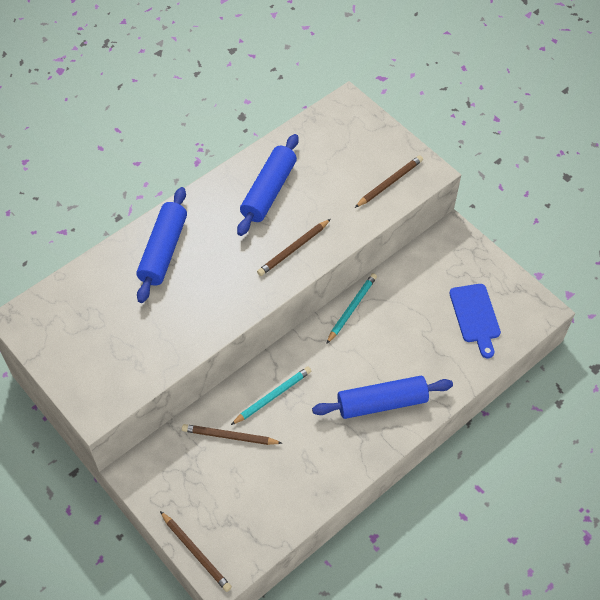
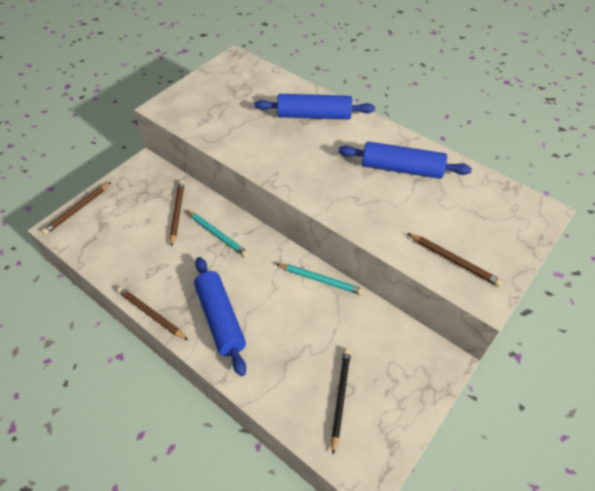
camera: 80 degrees right, 5 degrees down
brown pencil [257,219,331,276] -> brown pencil moved to [117,287,188,340]
blue cutting board [449,284,501,358] -> black pencil [331,348,351,454]

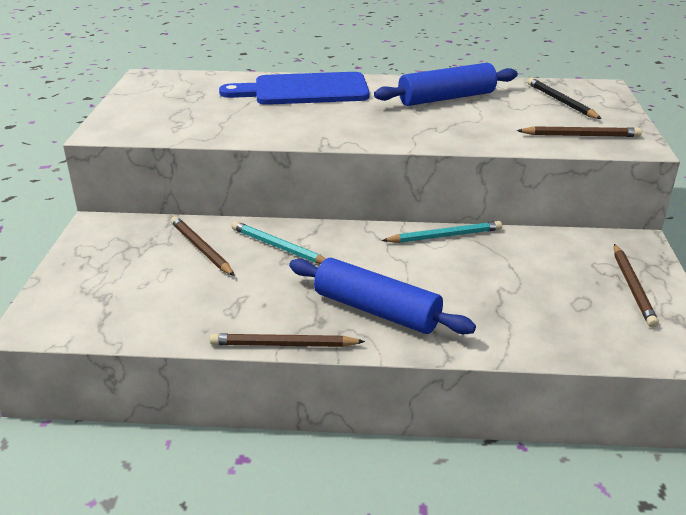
camera: 35 degrees left, 20 degrees down
brown pencil [42,182,111,235] -> brown pencil moved to [614,244,659,328]
turquoise pencil [186,210,249,257] -> turquoise pencil turned 150 degrees counterclockwise [231,221,326,264]
blue rolling pin [255,94,375,120] -> blue cutting board [219,72,370,105]
black pencil [331,348,351,454] -> black pencil moved to [527,78,601,119]

